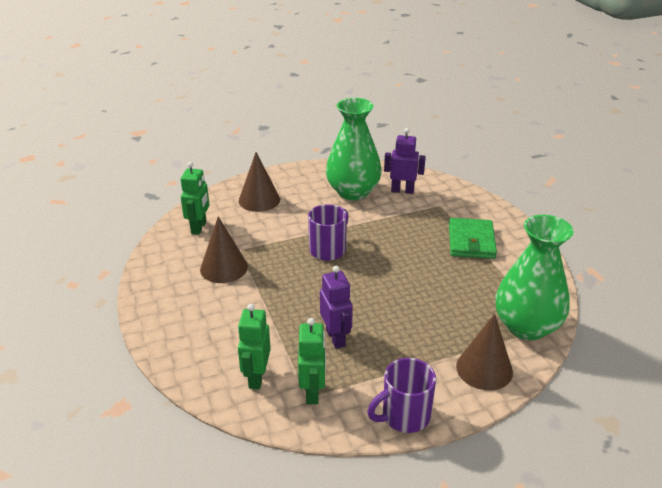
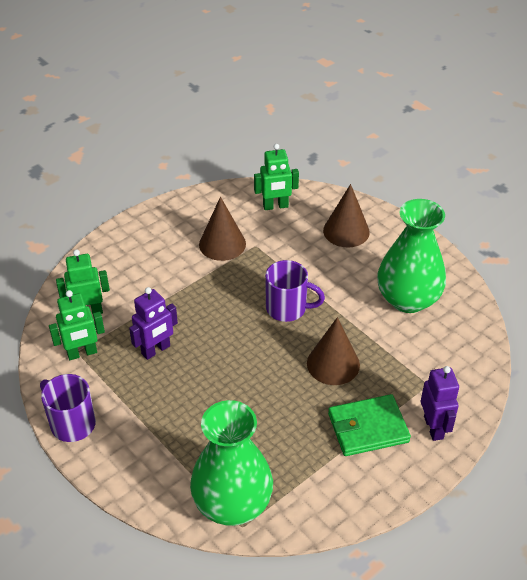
camera: 70 degrees right, 10 degrees up
purple robot [384,128,426,194] -> purple robot moved to [421,366,459,441]
brown cone [456,314,513,391] -> brown cone moved to [307,317,360,385]

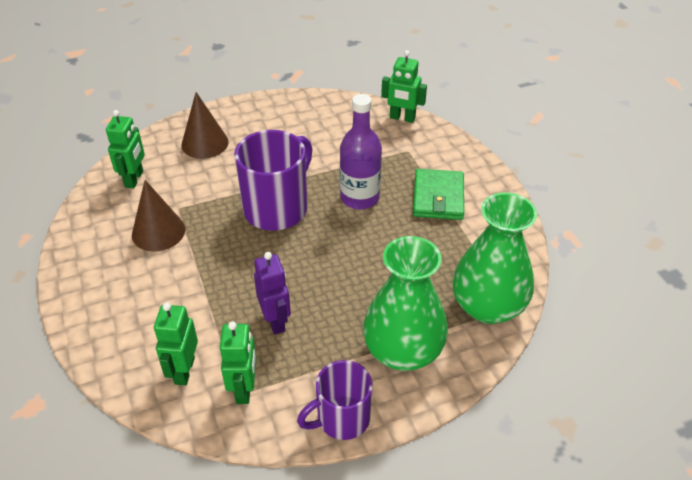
camera: 70 degrees left, 0 degrees up
purple mug [265,260,325,322] -> purple mug [234,130,313,231], size x1.56
brown cone [307,317,360,385] -> purple bottle [340,94,382,209]
green vase [377,199,446,313] -> green vase moved to [363,236,448,371]
purple robot [421,366,459,441] -> none
none -> green robot [381,50,427,123]

